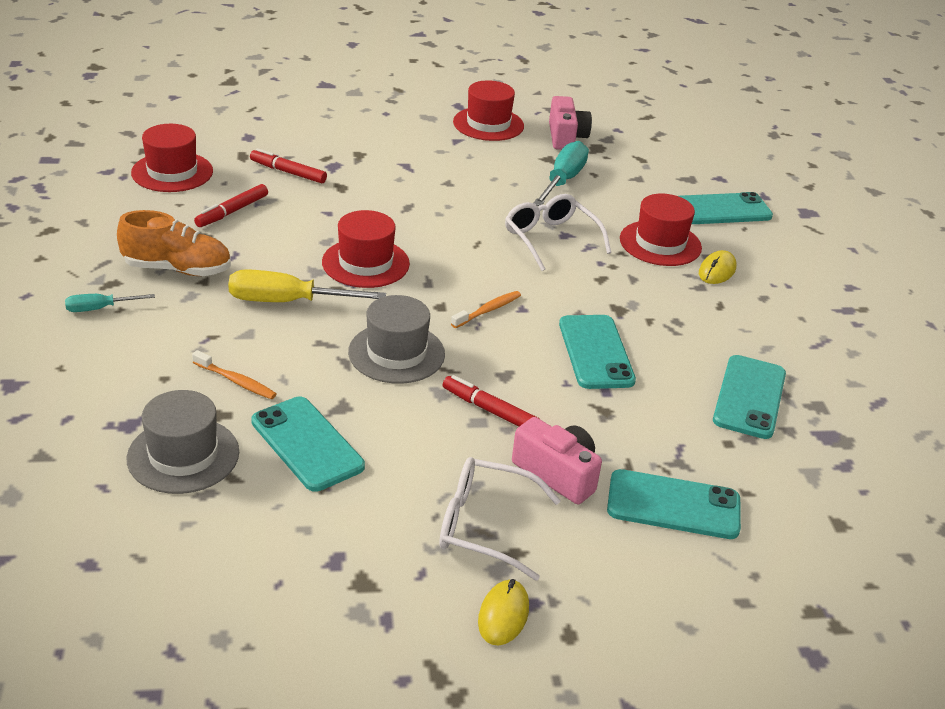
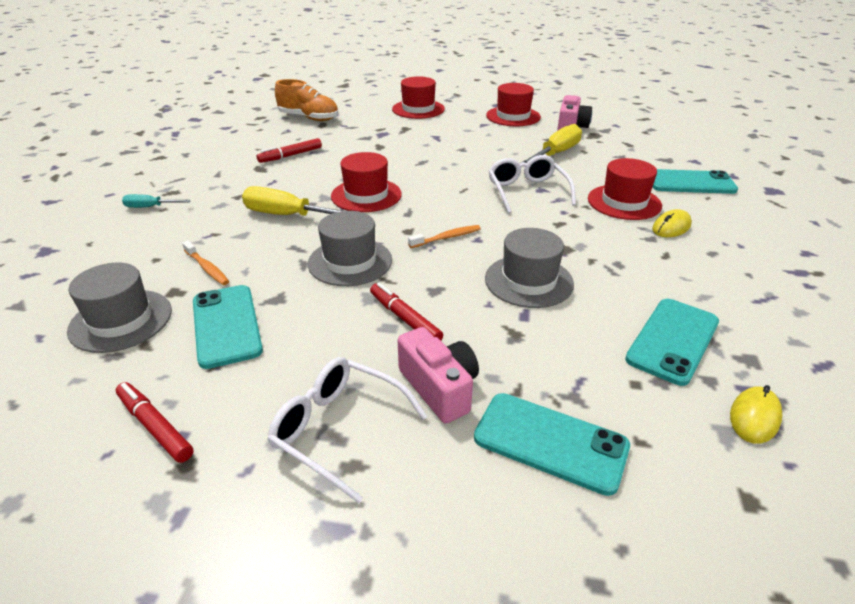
camera: 20 degrees right, 0 degrees up
orange shoe [117,210,231,276] -> orange shoe moved to [275,79,339,121]
red hat [131,124,213,192] -> red hat moved to [392,76,445,119]
red marker [250,148,327,183] -> red marker moved to [116,382,194,463]
yellow mouse [478,579,529,646] -> yellow mouse moved to [730,385,782,444]
turquoise screwdriver [534,141,589,206] -> yellow screwdriver [519,124,582,164]
turquoise phone [559,315,636,389] -> grey hat [485,228,574,308]

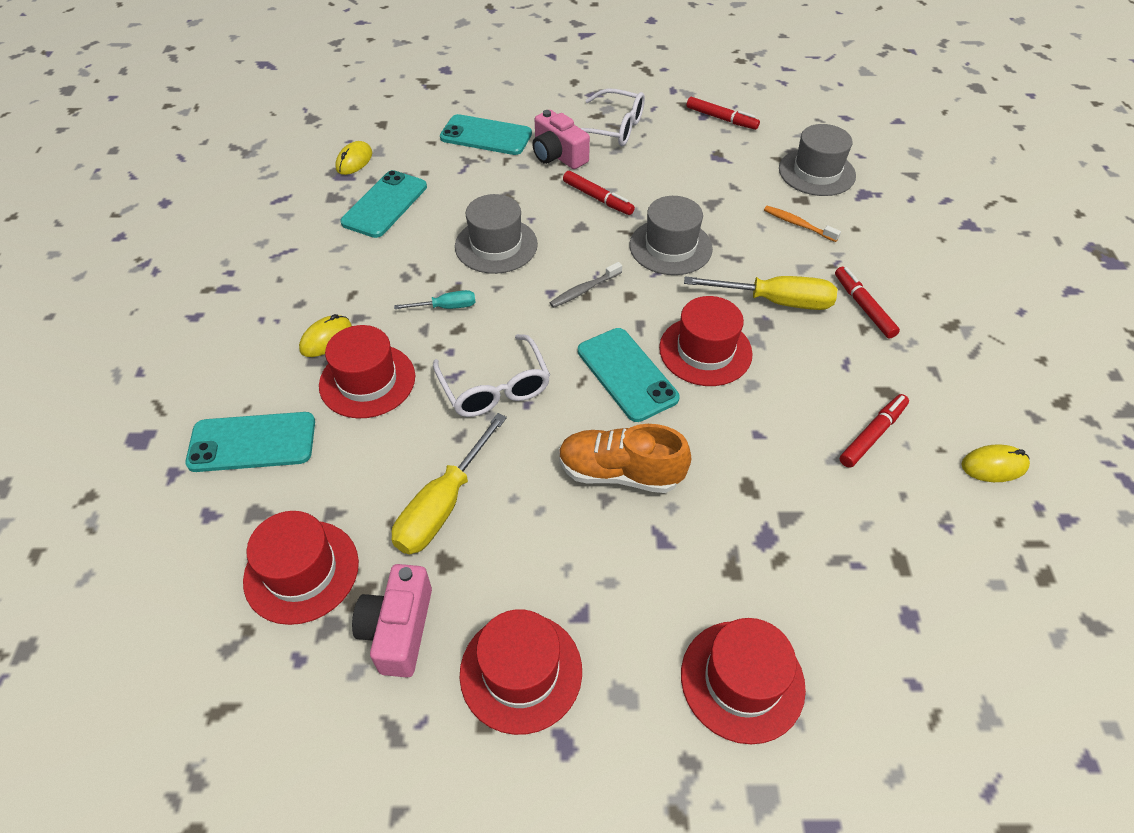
camera: 170 degrees right, 15 degrees up
turquoise screwdriver [122,194,191,208] -> turquoise screwdriver moved to [394,290,476,309]
turquoise phone [193,285,263,369] -> turquoise phone moved to [578,328,680,422]
orange shoe [275,79,339,121] -> orange shoe moved to [559,424,691,493]
orange toothbrush [408,225,481,248] -> grey toothbrush [550,262,622,308]
none -> red hat [243,511,359,625]
none -> red marker [835,267,900,339]
none -> yellow mouse [961,444,1030,482]

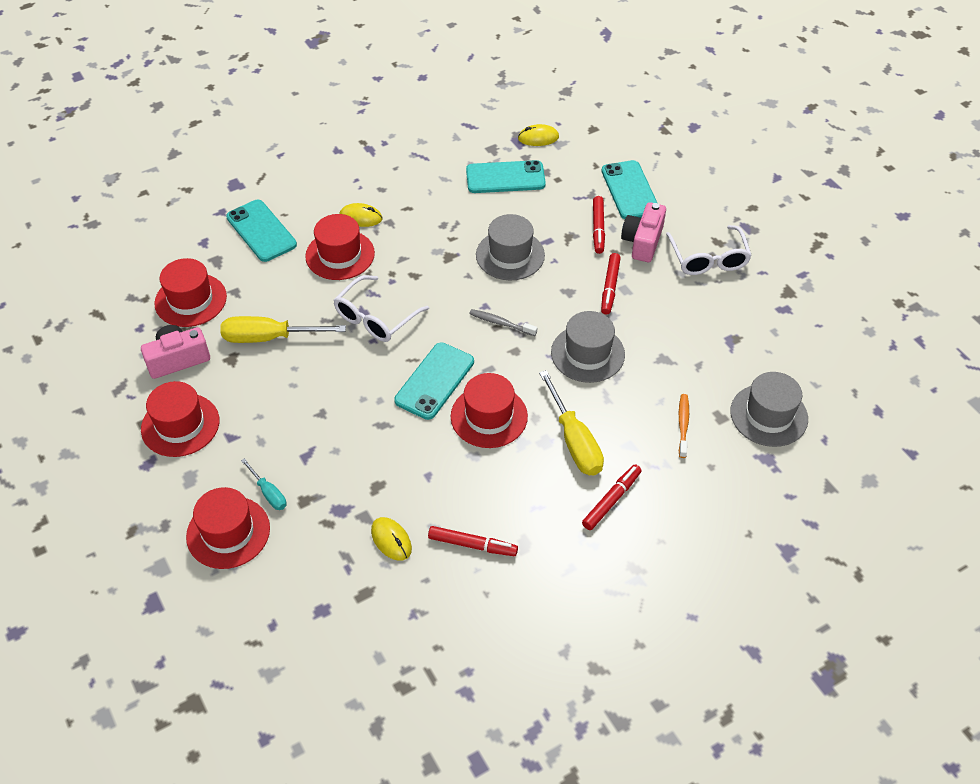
camera: 60 degrees right, 0 degrees up
turquoise screwdriver [394,290,476,309] -> turquoise screwdriver moved to [241,458,287,510]
orange shoe [559,424,691,493] -> none
red marker [686,97,760,130] -> red marker moved to [593,196,605,254]
yellow mouse [961,444,1030,482] -> yellow mouse moved to [371,517,412,561]

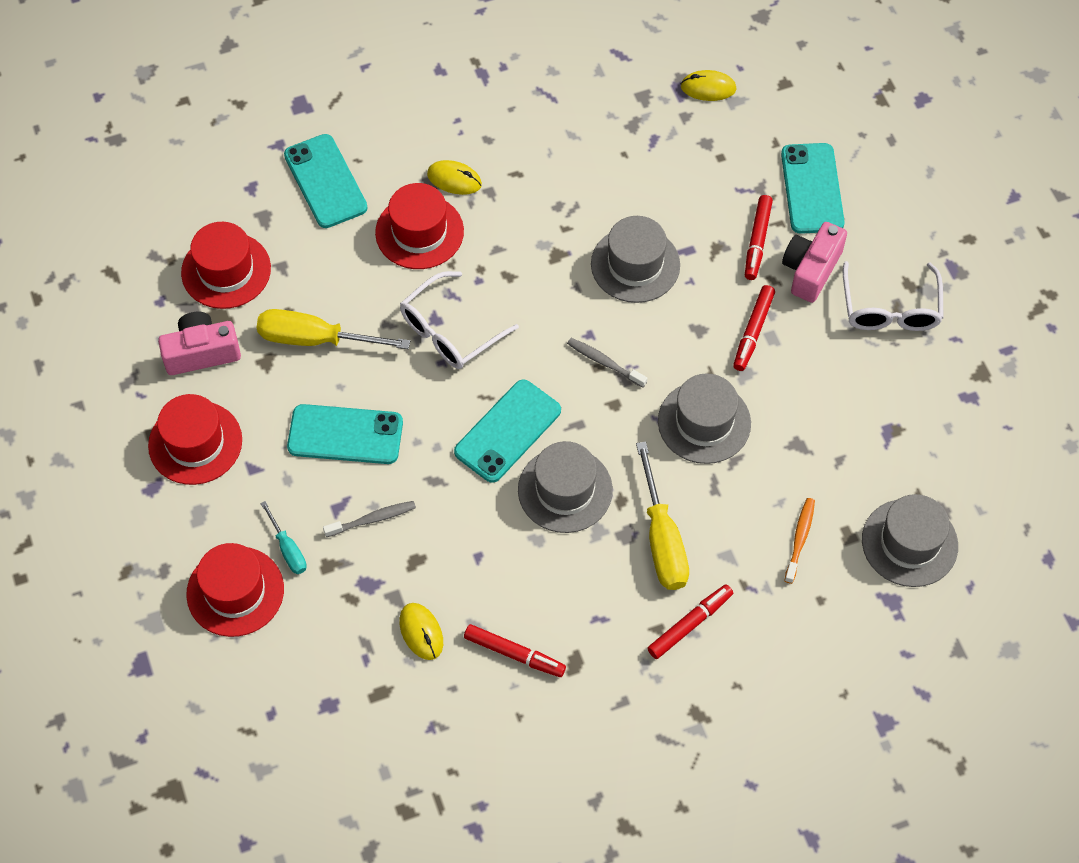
camera: 10 degrees right, 10 degrees up
red hat [451,373,528,448] -> grey hat [518,441,613,533]
turquoise phone [466,160,546,193] -> turquoise phone moved to [287,404,403,464]
none -> grey toothbrush [323,501,416,537]

